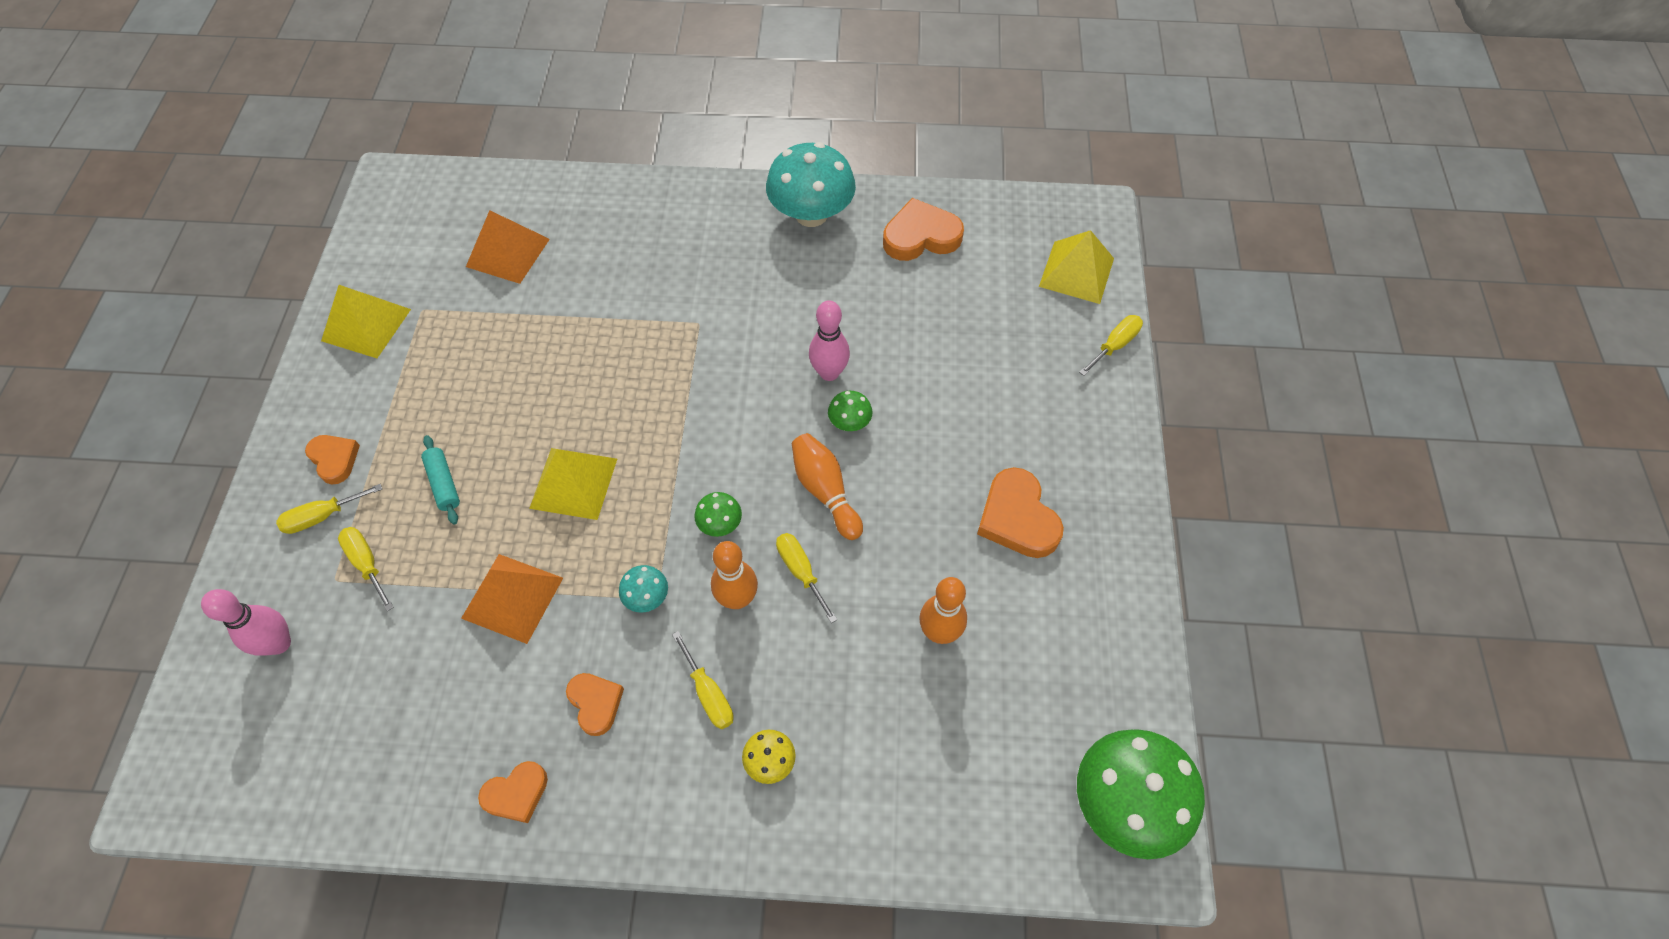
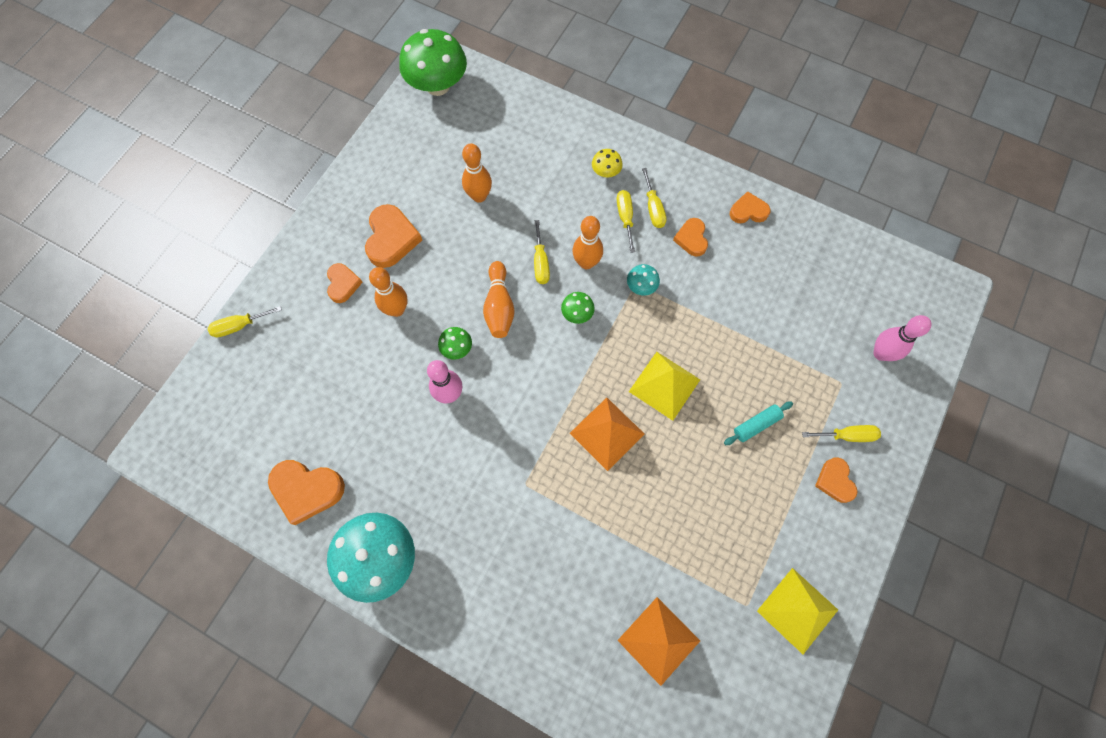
camera: 155 degrees left, 10 degrees up
yellow screwdriver [338,527,394,611] -> yellow screwdriver moved to [642,168,667,228]
turquoise rolling pin [421,435,460,525] -> turquoise rolling pin turned 60 degrees clockwise [724,401,793,445]
orange pyramid [461,554,563,644] -> orange pyramid moved to [570,398,645,471]
yellow pyramid [1039,230,1114,304] -> none
none -> orange heart [327,263,363,303]
none -> orange bowling pin [369,267,408,317]

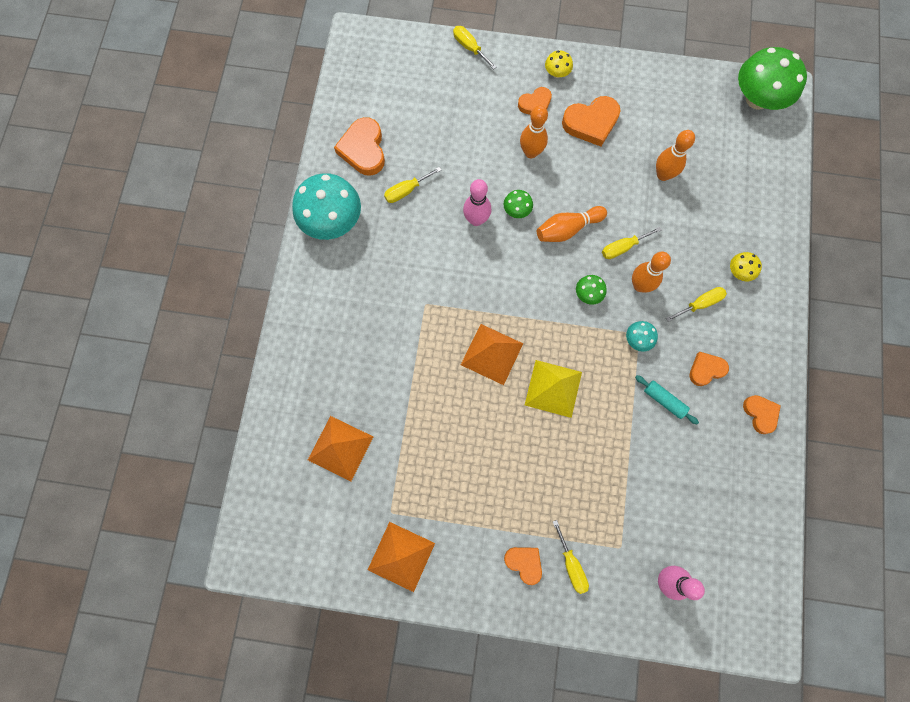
camera: 70 degrees right, 5 degrees up
yellow screwdriver [642,168,667,228] -> yellow screwdriver moved to [384,167,441,203]
turquoise rolling pin [724,401,793,445] -> turquoise rolling pin moved to [635,375,699,424]
yellow pyramid [757,568,838,654] -> orange pyramid [368,522,435,592]
orange heart [815,457,857,503] -> orange heart turned 75 degrees clockwise [504,547,542,585]
none -> yellow mushroom [545,51,573,78]

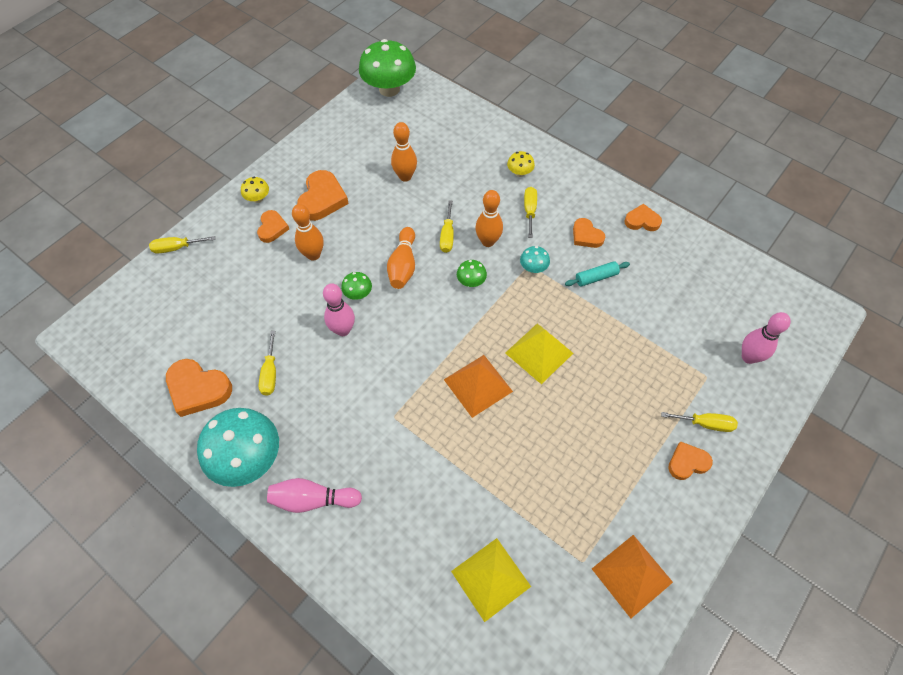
camera: 60 degrees left, 15 degrees down
orange pyramid [308,416,373,481] -> yellow pyramid [451,538,531,622]
orange heart [689,352,729,386] -> orange heart turned 45 degrees counterclockwise [573,218,605,248]
none -> pink bowling pin [267,478,362,513]

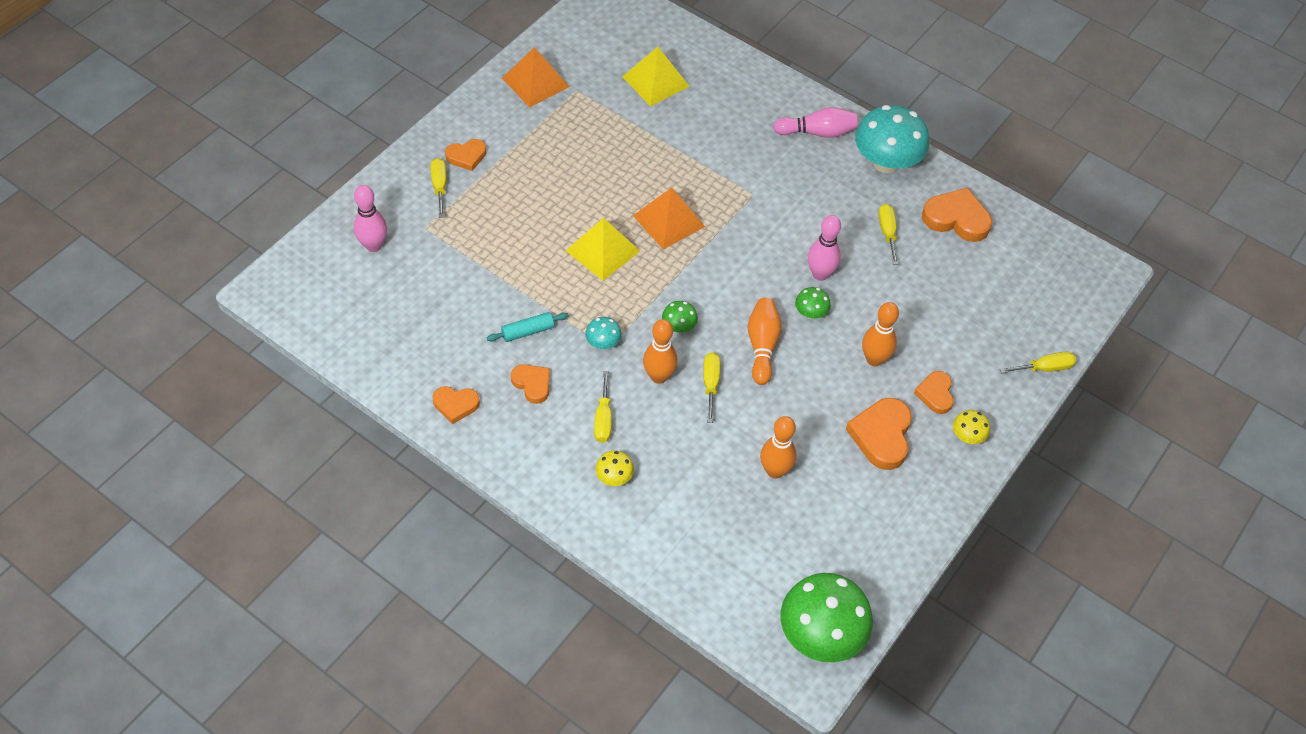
camera: 175 degrees right, 5 degrees down
yellow screwdriver [661,412,738,432] -> yellow screwdriver turned 75 degrees clockwise [431,158,447,218]

